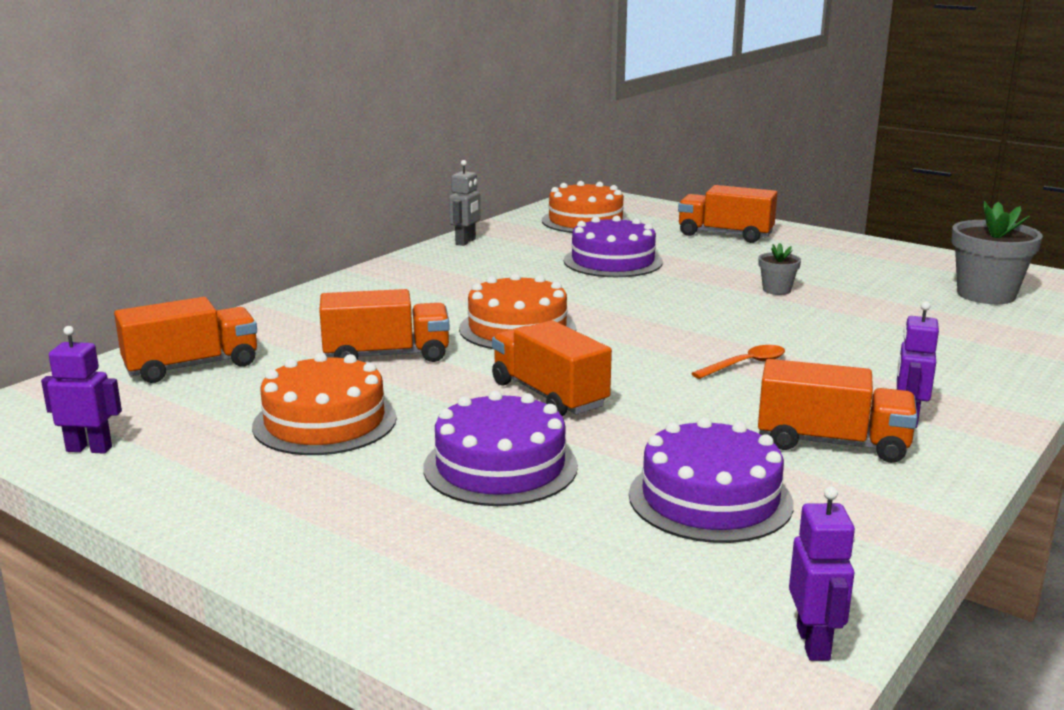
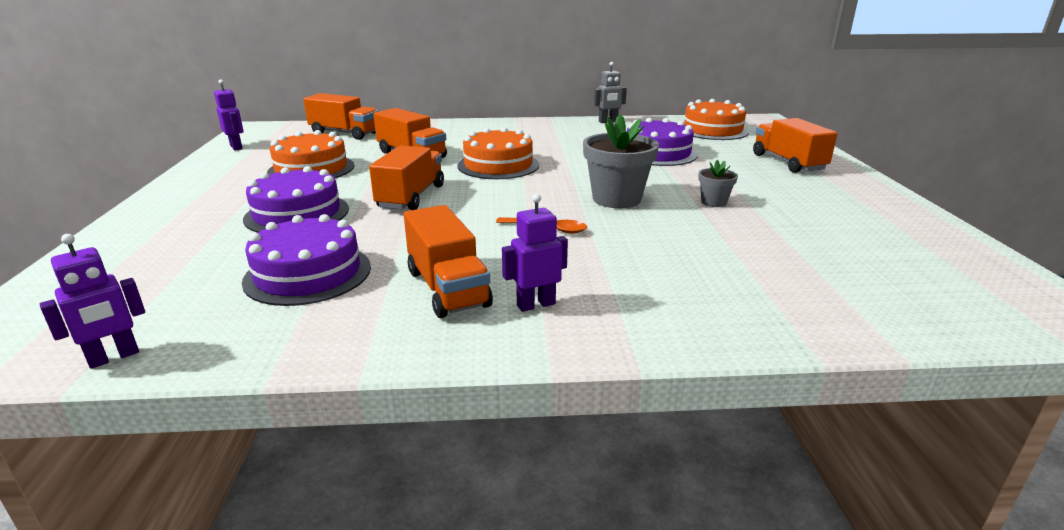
camera: 50 degrees right, 5 degrees up
grey flower pot [952,201,1043,304] -> grey flower pot moved to [583,114,659,208]

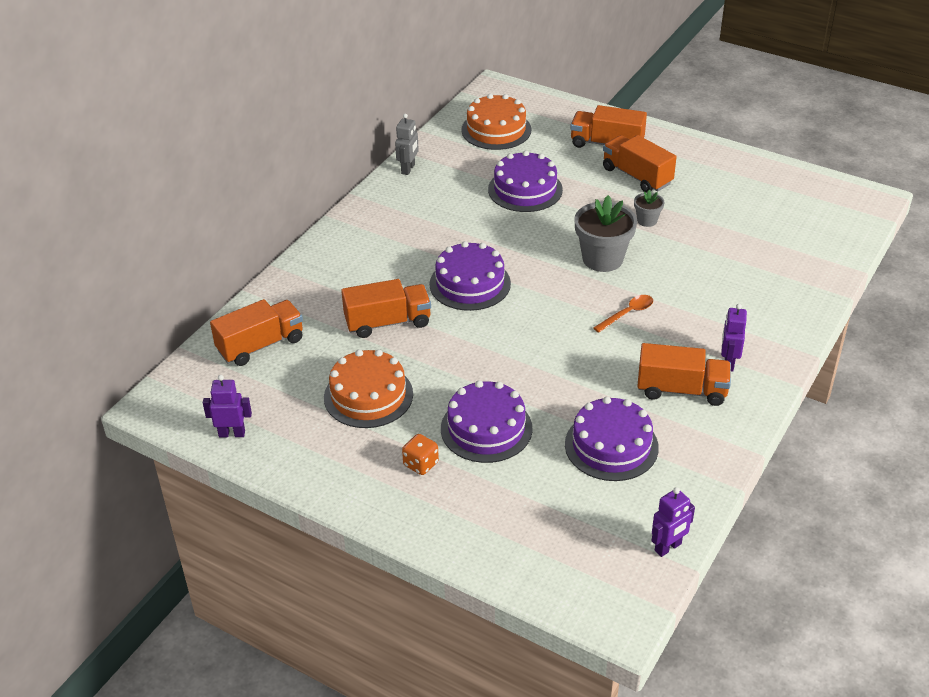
camera: 55 degrees left, 15 degrees up
purple robot [40,234,145,369] -> purple robot turned 60 degrees clockwise [651,487,695,557]
orange truck [369,145,444,210] -> orange truck moved to [603,135,676,193]
orange cake [457,127,539,179] -> purple cake [429,241,511,311]
none -> orange dice [402,434,439,475]

